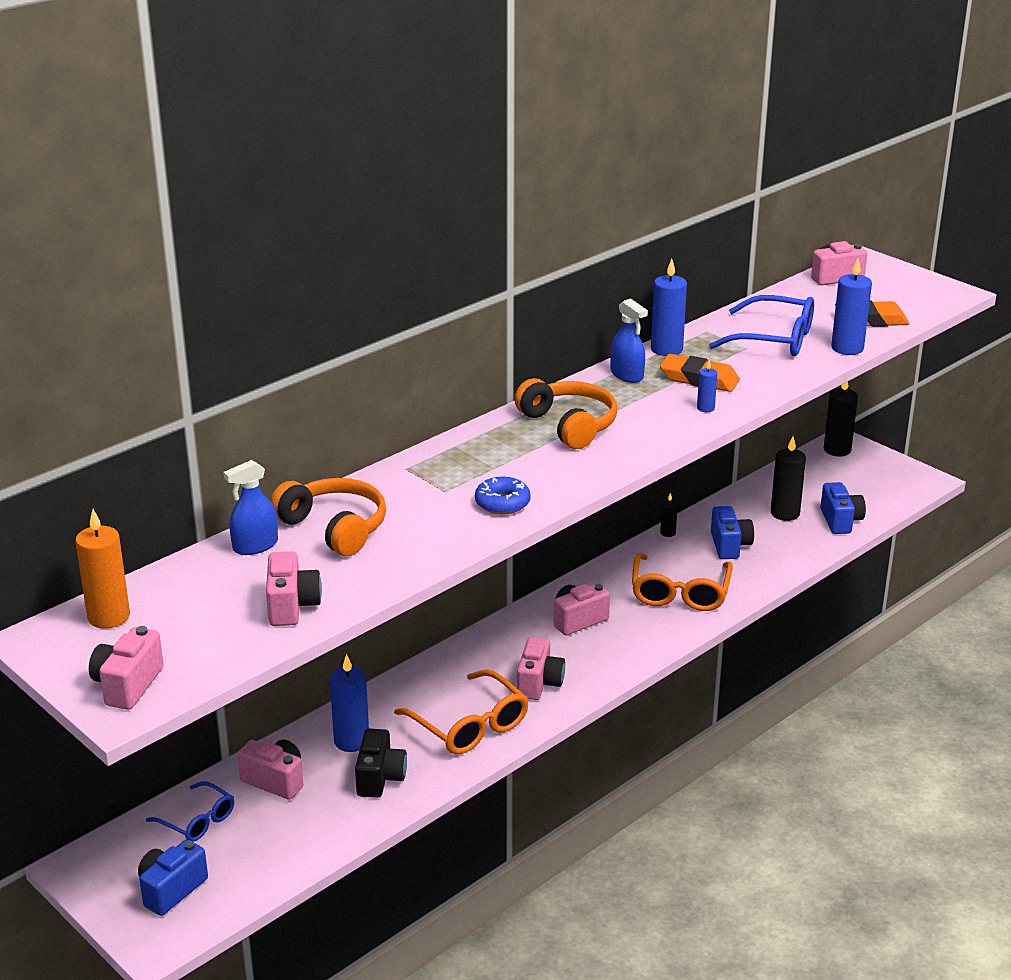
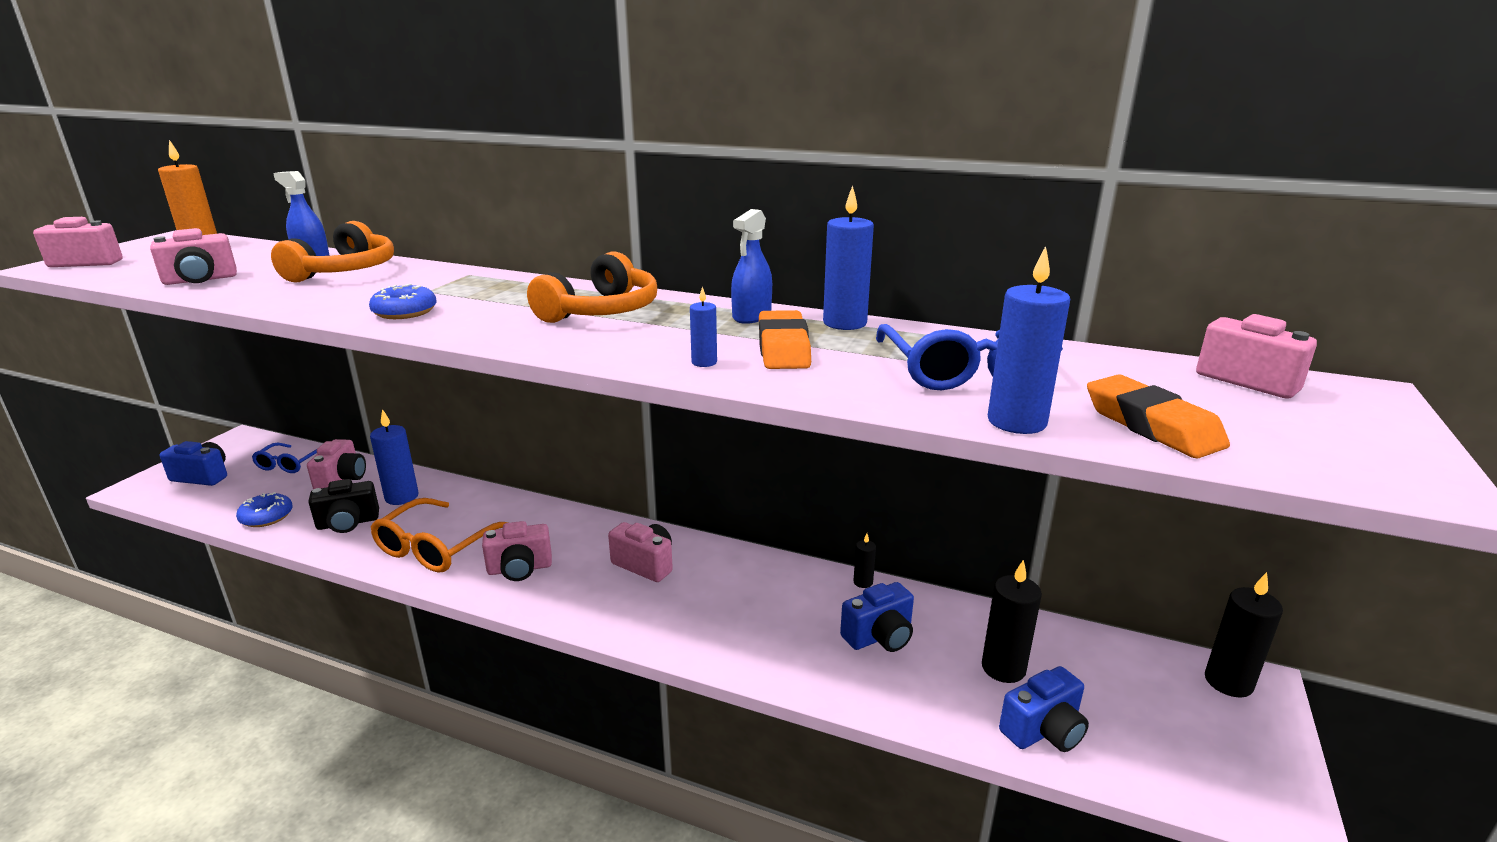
camera: 65 degrees right, 5 degrees down
orange glasses [632,553,733,611] -> none
none -> blue donut [236,492,293,527]

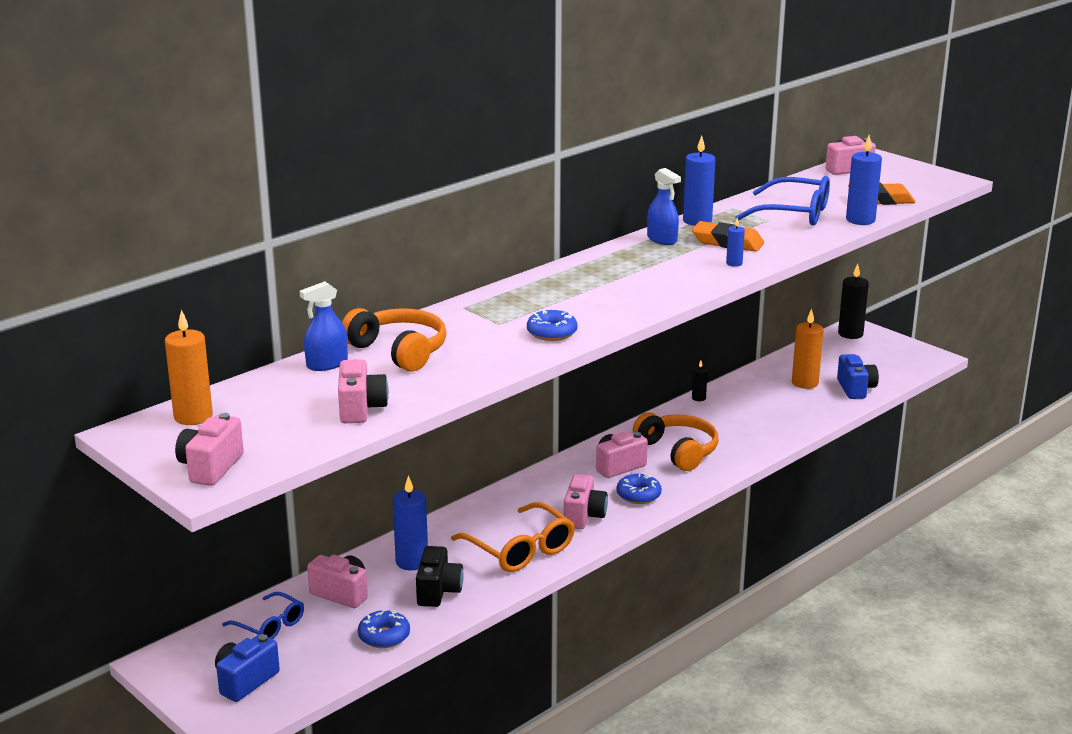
camera: 65 degrees left, 0 degrees up
orange headphones [527,252,657,323] -> orange headphones moved to [633,412,719,471]
blue camera [840,582,914,652] -> none
black candle [982,559,1042,683] -> orange candle [792,309,824,389]
none -> blue donut [616,474,662,504]

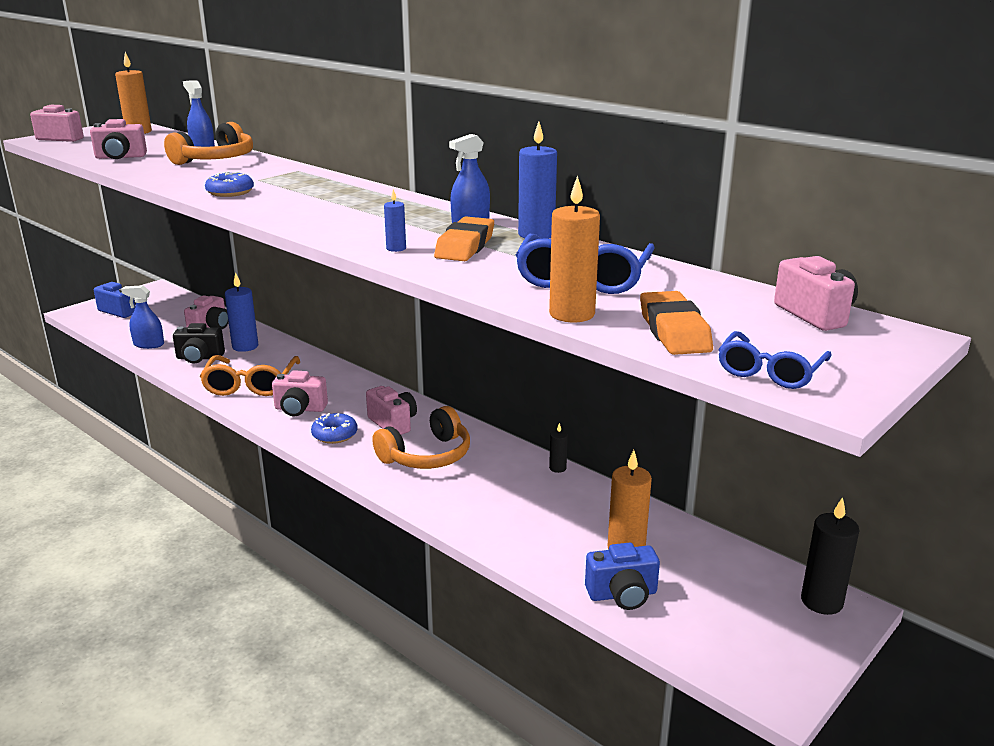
camera: 85 degrees right, 0 degrees up
blue glasses [222,592,304,639] -> blue glasses moved to [718,331,832,389]
blue donut [358,610,410,648] -> blue spray bottle [121,285,164,349]
orange glasses [451,502,575,572] -> orange glasses turned 45 degrees counterclockwise [200,355,300,396]
blue candle [846,135,882,225] -> orange candle [549,175,600,322]

